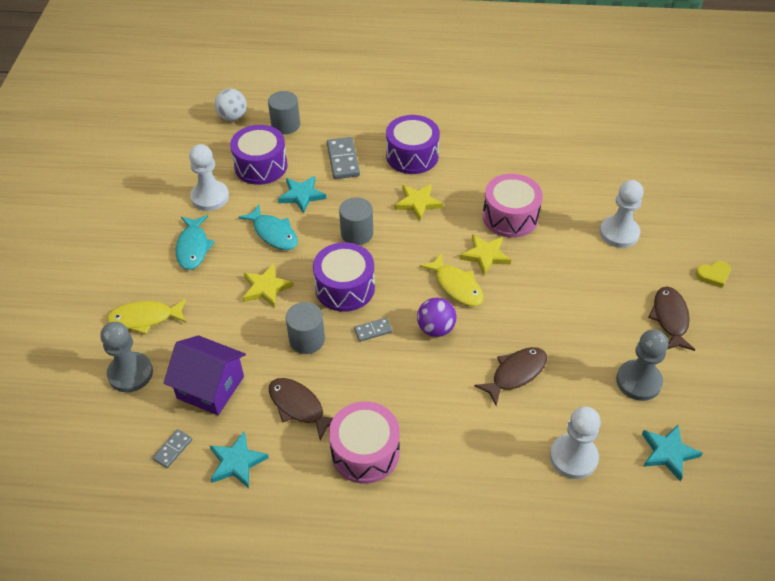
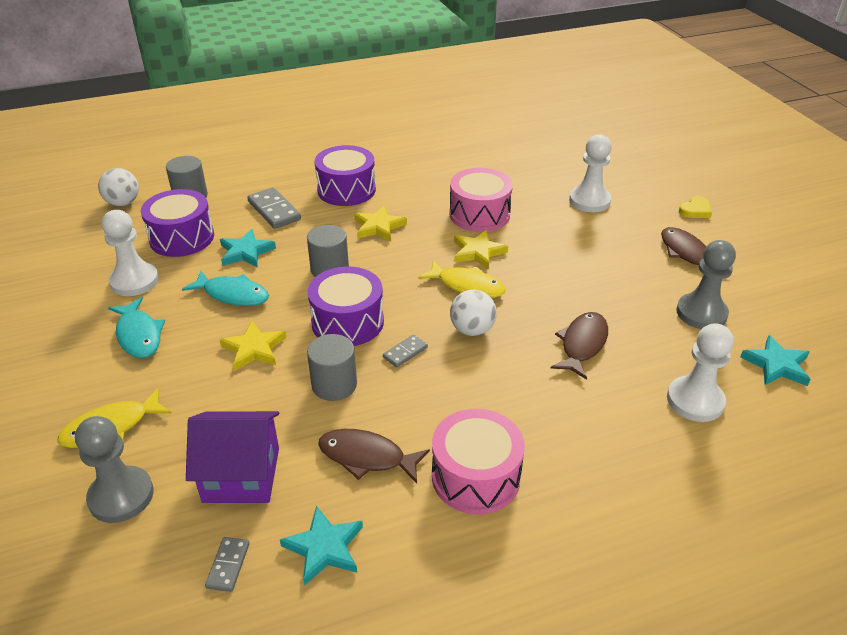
camera: 25 degrees left, 10 degrees down
purple ball [417,298,457,337] -> white ball [450,290,497,336]

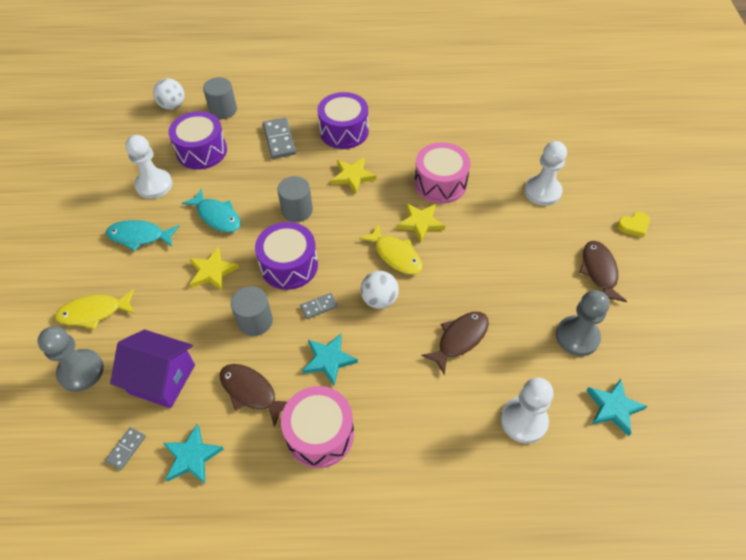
camera: 20 degrees right, 15 degrees up
turquoise fish [108,297,165,358] -> turquoise fish turned 105 degrees clockwise [106,220,179,252]
turquoise star [220,229,276,268] -> turquoise star moved to [302,334,358,385]

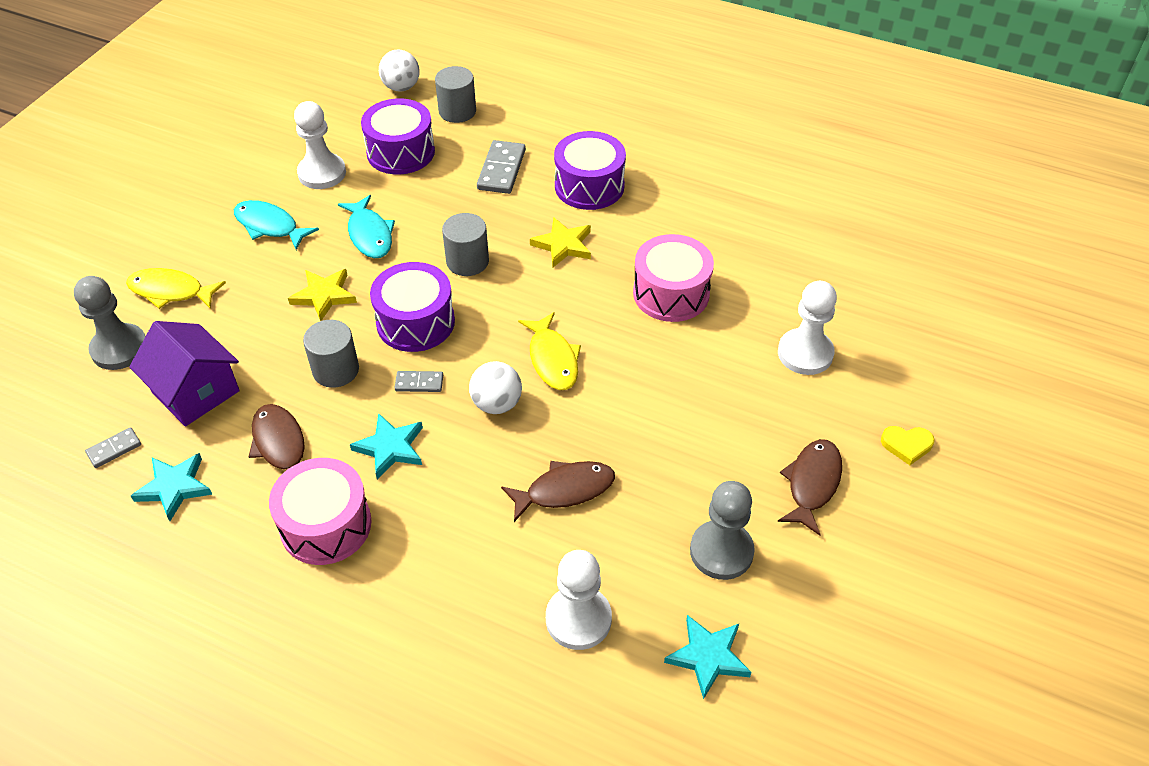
camera: 25 degrees right, 5 degrees down
yellow star [397,203,445,243] -> none

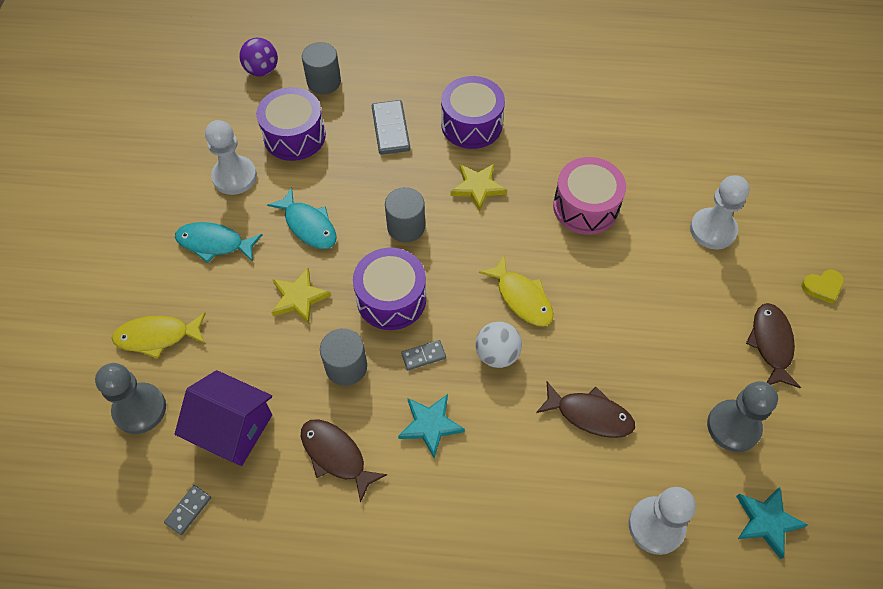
camera: 20 degrees left, 10 degrees up
turquoise star [131,453,213,521] -> none
pink drum [269,458,372,565] -> none
white ball [379,49,420,92] -> purple ball [239,38,278,77]
brown fish [501,461,615,522] -> brown fish turned 60 degrees clockwise [536,382,635,438]

